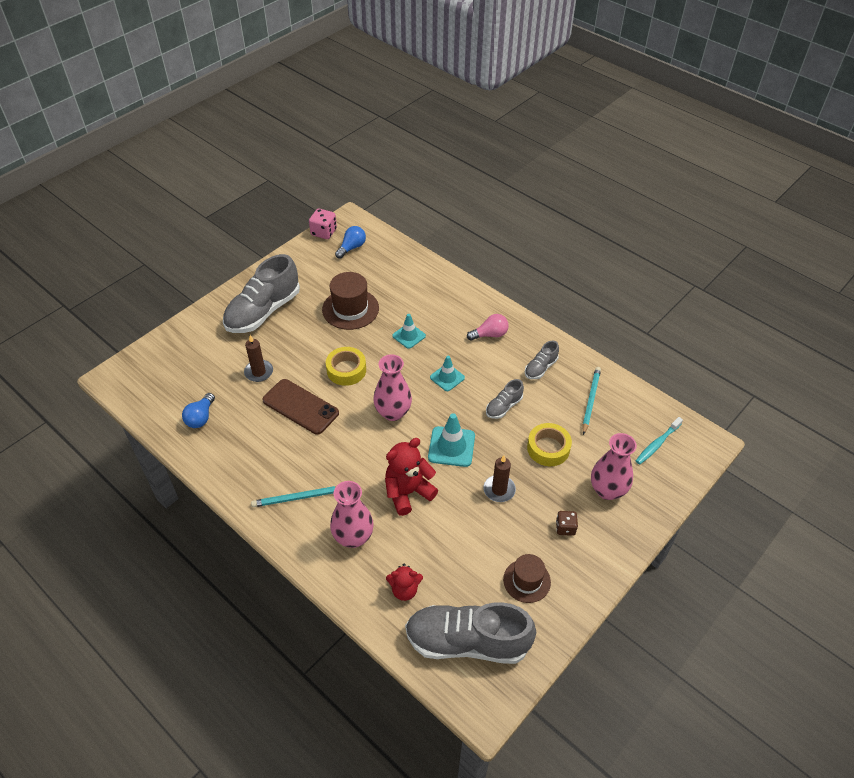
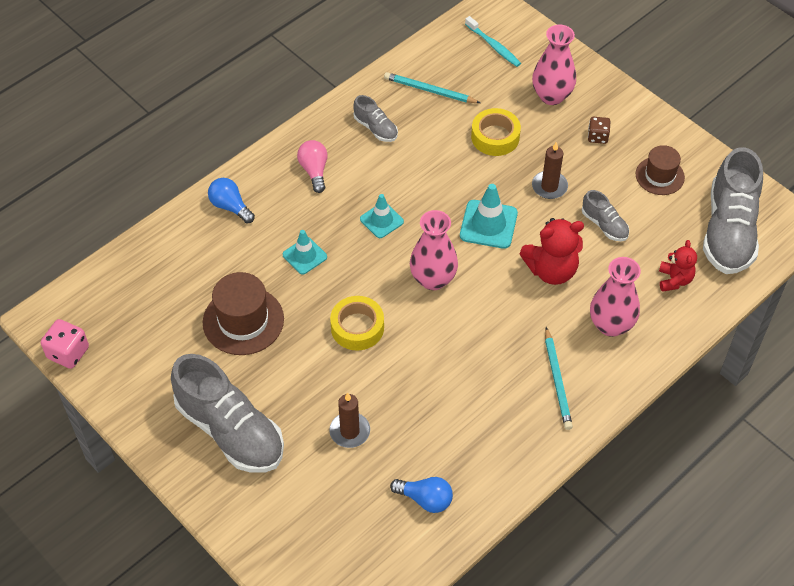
camera: 85 degrees left, 5 degrees up
brown phone [262,379,339,435] -> none
blue light bulb [335,226,366,259] -> blue light bulb moved to [208,178,255,223]
red teddy bear [385,438,438,516] -> red teddy bear turned 75 degrees counterclockwise [519,218,584,285]
grey shoe [486,379,524,419] -> grey shoe moved to [582,190,629,241]

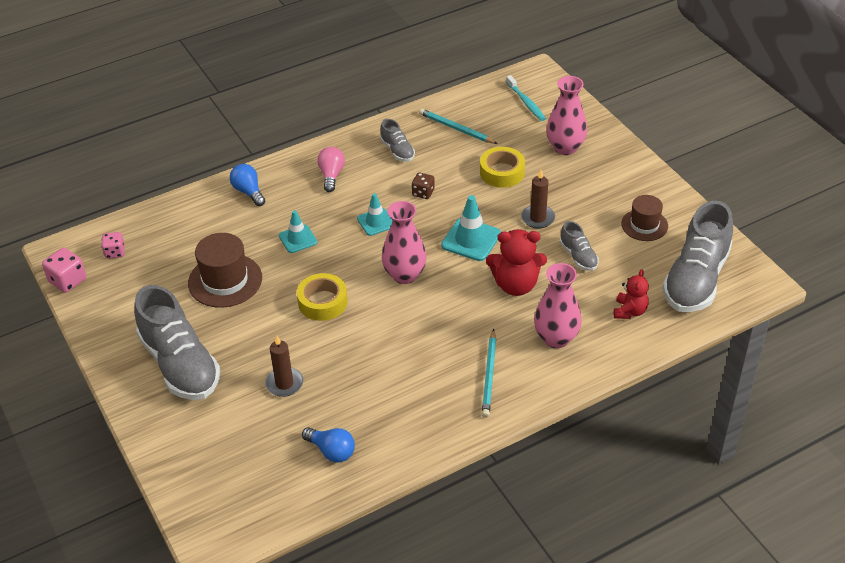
camera: 15 degrees right, 10 degrees down
brown dice [588,117,610,144] -> brown dice moved to [412,173,435,199]
none -> pink dice [101,232,125,259]

